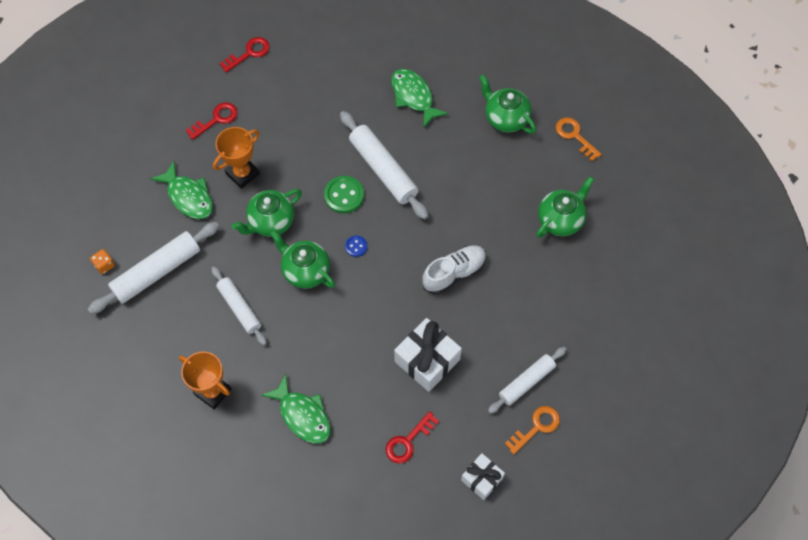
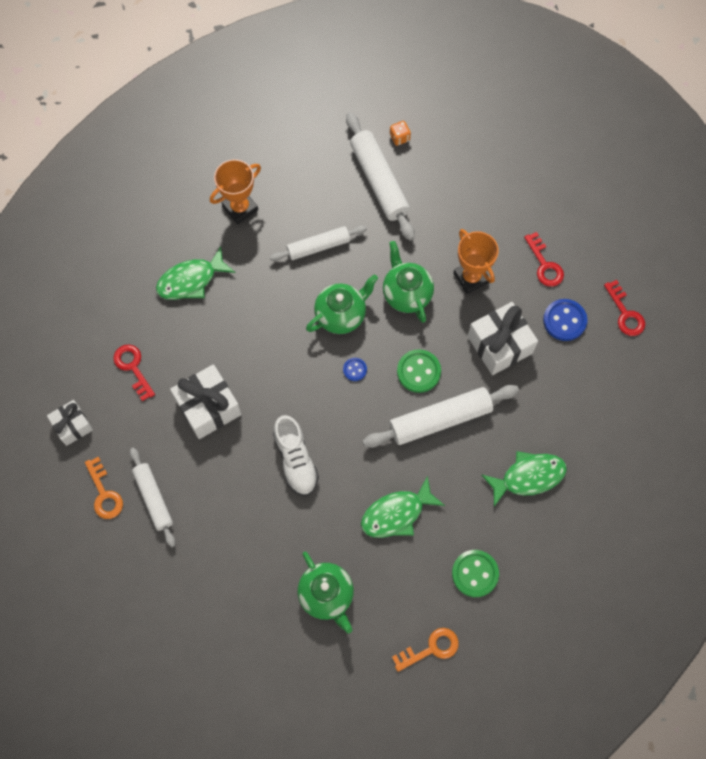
camera: 105 degrees right, 5 degrees up
green fish [151,161,213,219] -> green fish moved to [361,475,445,538]
green teapot [479,75,536,134] -> green button [452,550,499,597]
none -> white gift [468,302,538,375]
none -> blue button [543,299,588,341]

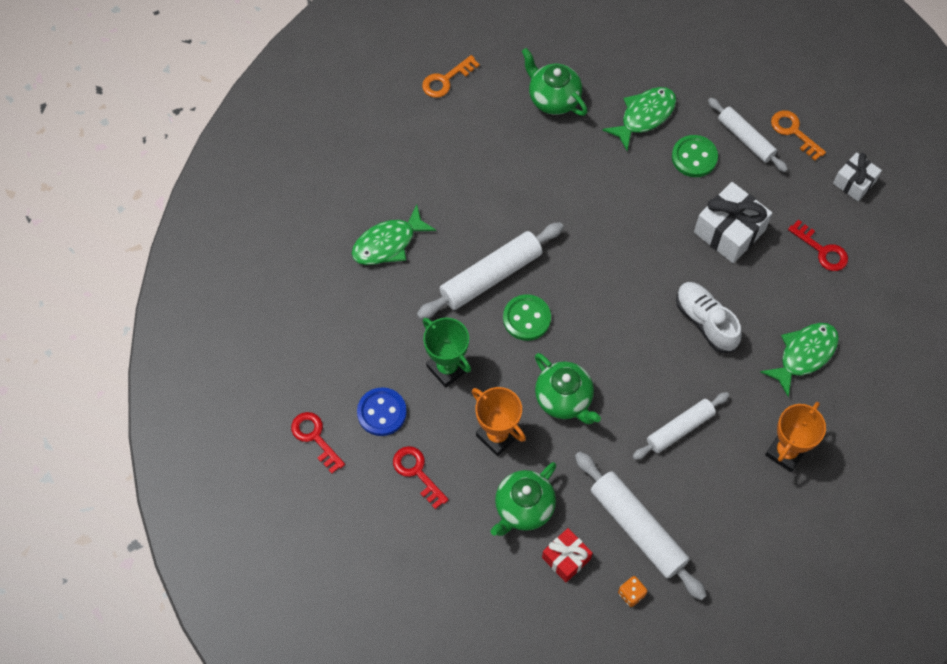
camera: 165 degrees right, 5 degrees down
white shoe [273,415,319,496] -> white shoe moved to [676,282,742,353]
green teapot [306,274,378,334] -> green teapot moved to [490,462,556,536]
blue button [343,358,367,381] -> none
green fish [361,475,445,538] -> green fish moved to [602,87,676,151]
green button [452,550,499,597] -> green button moved to [672,135,718,177]
white gift [468,302,538,375] -> green trophy [422,318,471,388]
none -> red gift [542,528,593,582]

